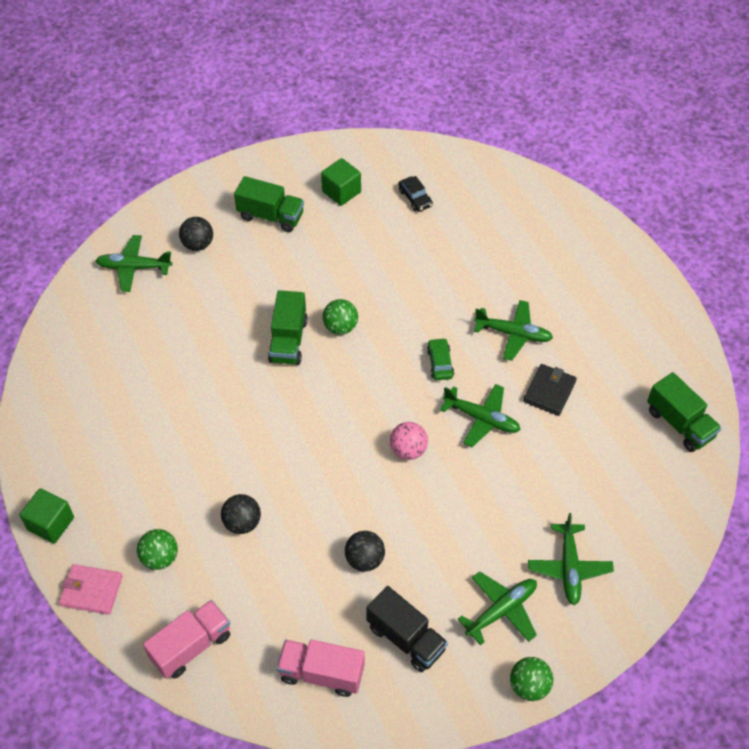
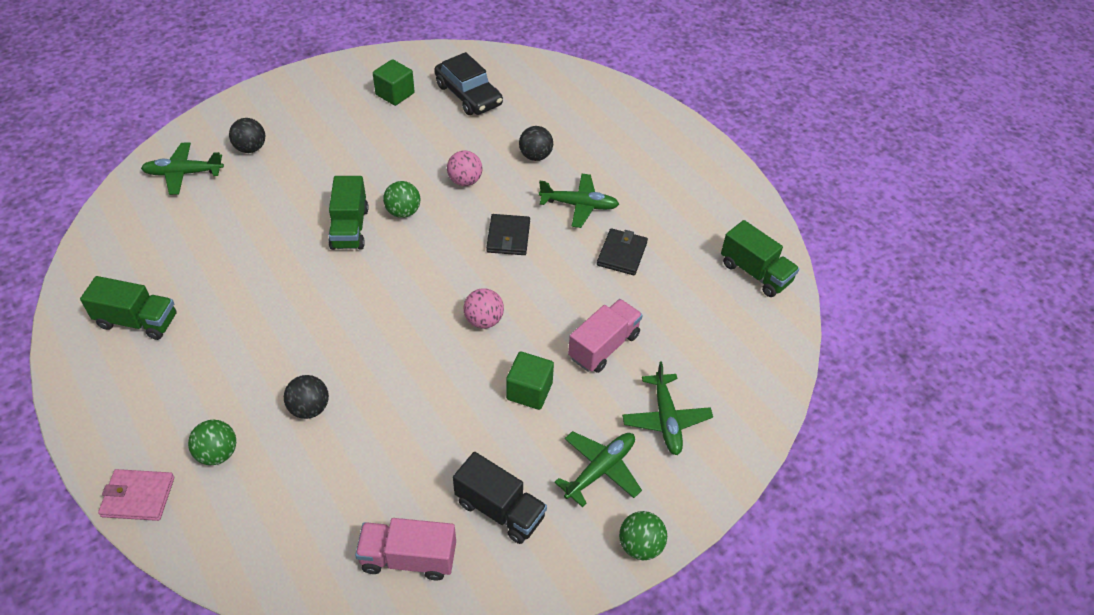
camera: 10 degrees left, 5 degrees down
green cube [20,488,74,543] -> green cube moved to [506,352,554,410]
pink truck [143,600,230,679] -> pink truck moved to [568,299,643,373]
green truck [234,176,304,232] -> green truck moved to [80,276,177,340]
black ball [345,531,385,572] -> black ball moved to [519,126,553,161]
black car [398,176,433,212] -> black car [434,52,503,115], size x1.91
green car [427,338,454,380] -> black wallet [486,214,530,255]
green plane [440,384,521,447] -> none
none -> pink ball [447,150,483,186]

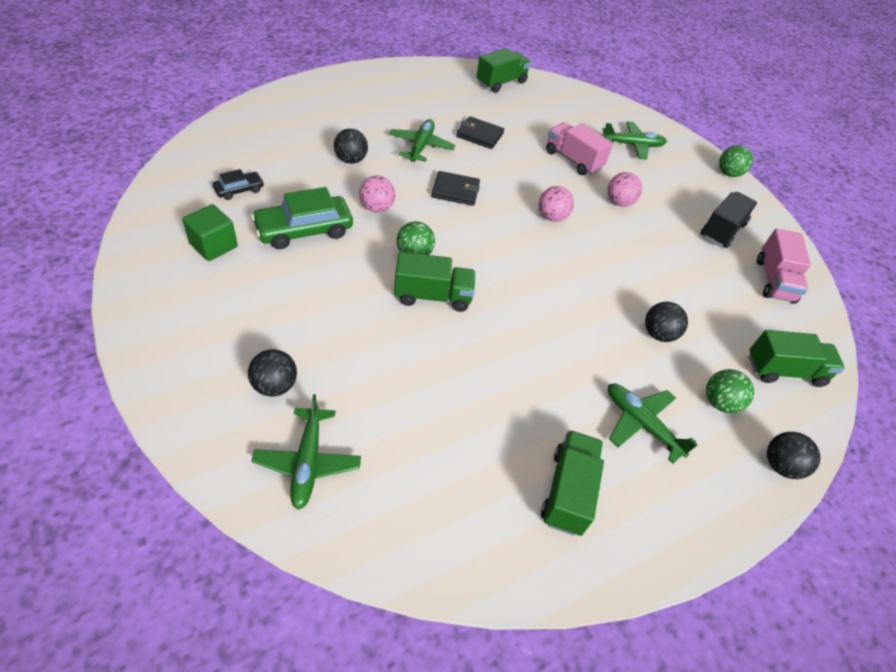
camera: 90 degrees left, 0 degrees up
pink wallet [98,469,174,521] -> black ball [767,432,821,479]
black car [434,52,503,115] -> black car [213,169,264,200], size x0.52
green cube [506,352,554,410] -> pink ball [608,172,642,207]
green plane [554,431,642,507] -> green plane moved to [608,384,698,464]
none -> green car [251,187,353,249]
none -> green truck [749,330,845,387]

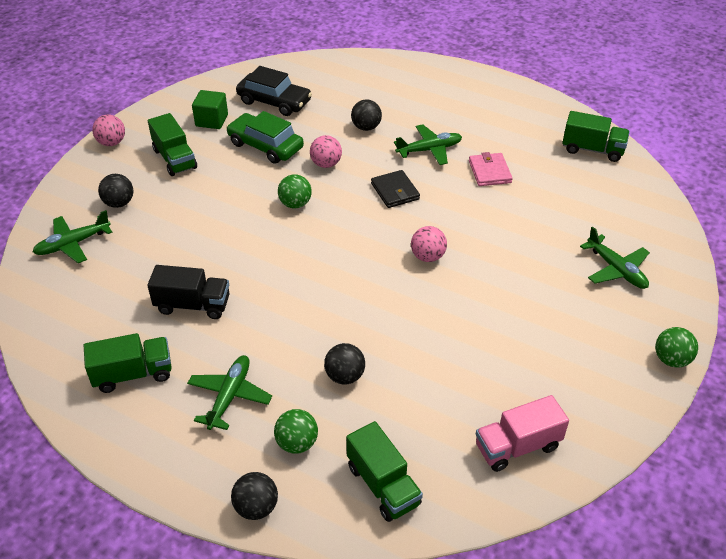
camera: 65 degrees right, 5 degrees down
black car [213,169,264,200] -> black car [236,66,312,116], size x1.91
green truck [394,252,475,312] -> green truck moved to [148,113,197,176]
black wallet [456,116,504,149] -> pink wallet [469,152,513,186]
pink truck [546,122,613,175] -> none
pink ball [608,172,642,207] -> pink ball moved to [92,115,125,146]
black truck [700,192,757,248] -> black truck moved to [147,265,229,319]

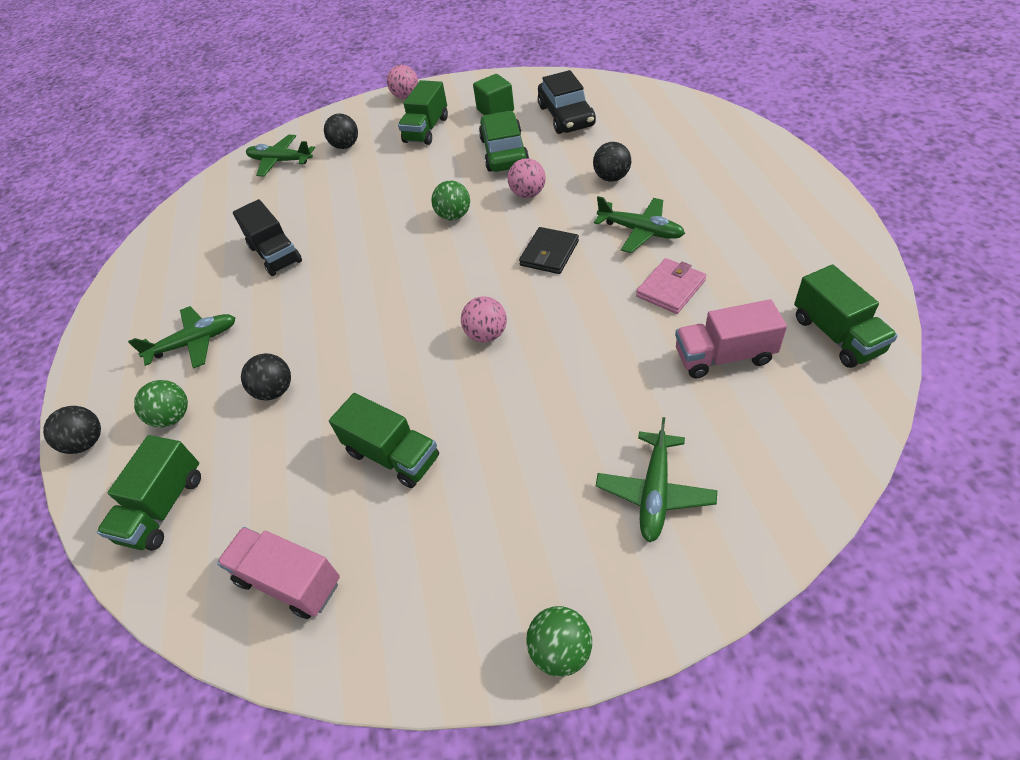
camera: 55 degrees right, 5 degrees up
green truck [84,333,172,393] -> green truck moved to [329,393,439,488]
none -> pink truck [675,299,787,379]

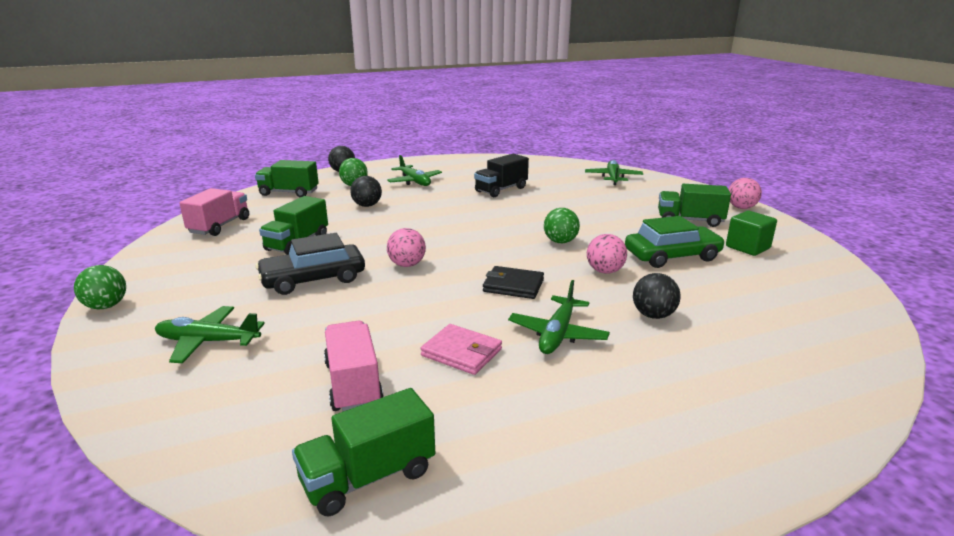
camera: 75 degrees right, 25 degrees down
black ball [324,114,358,149] -> none
black car [538,70,596,134] -> black car moved to [256,233,365,295]

